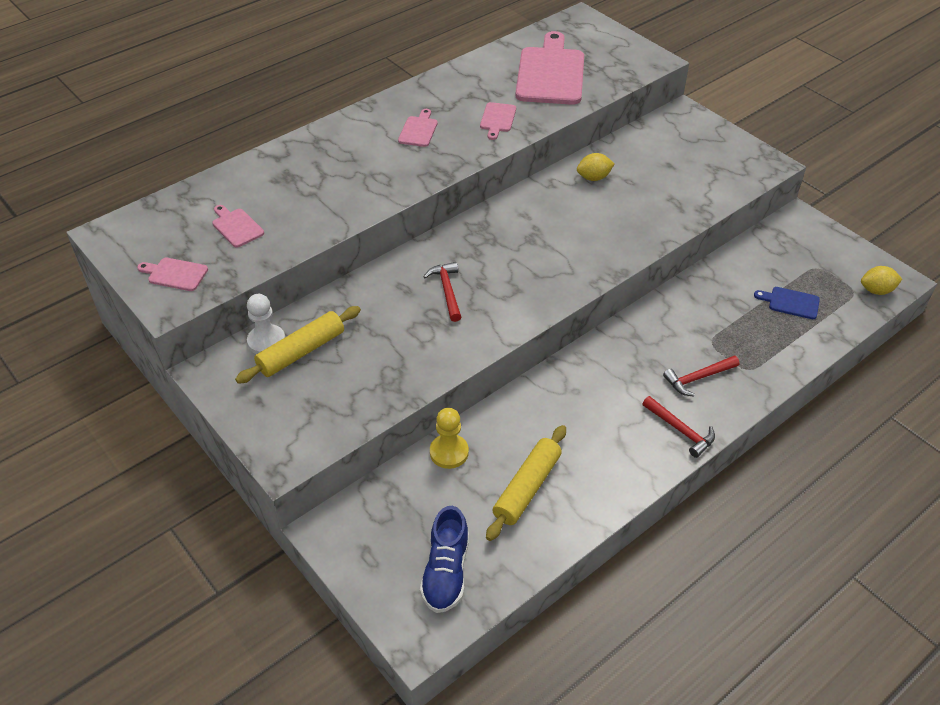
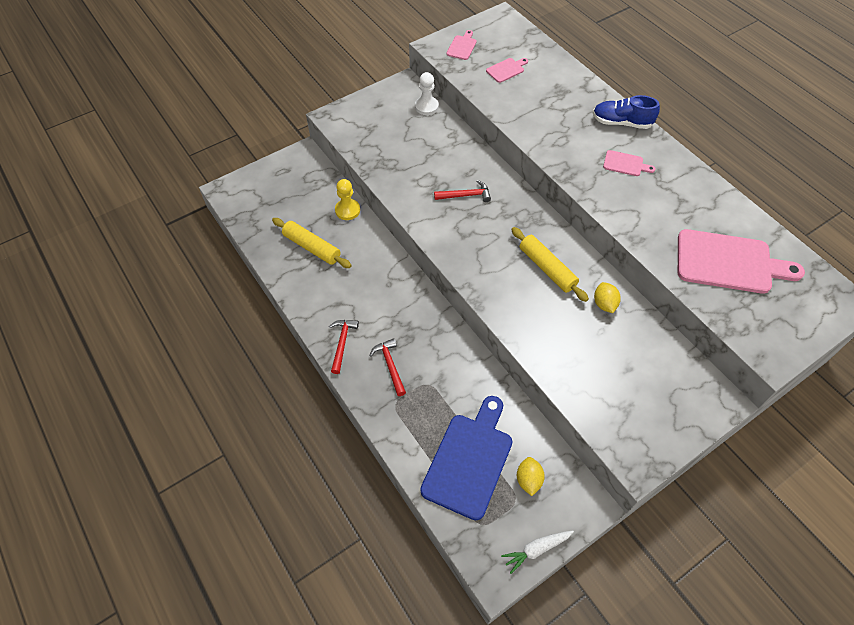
camera: 95 degrees right, 10 degrees up
yellow rolling pin [235,306,361,384] -> yellow rolling pin moved to [511,227,589,302]
blue shoe [420,506,469,613] -> blue shoe moved to [593,95,660,129]
pink cutting board [480,102,516,140] -> none
red hammer [642,396,715,458] -> red hammer turned 135 degrees clockwise [329,320,359,374]
blue cutting board [754,287,820,319] -> blue cutting board [420,396,513,520], size x2.20
yellow lemon [861,266,902,295] -> yellow lemon moved to [517,457,545,496]
none -> white carrot [501,531,574,574]

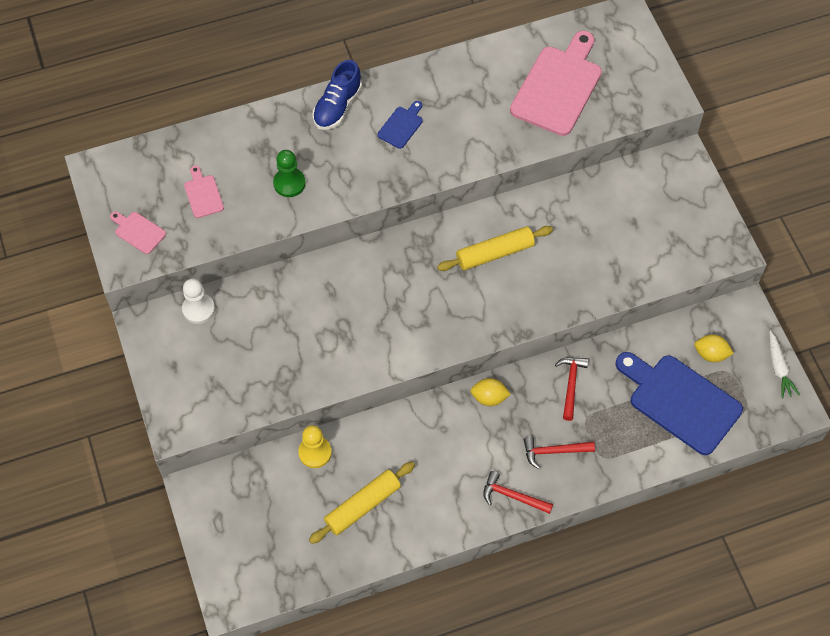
camera: 75 degrees left, 5 degrees up
red hammer [434,180,491,202] -> red hammer moved to [555,357,588,421]
yellow lemon [594,282,621,313] -> yellow lemon moved to [470,378,511,406]
pink cutting board [603,150,655,176] -> blue cutting board [378,101,423,149]
none -> green pawn [273,150,306,197]

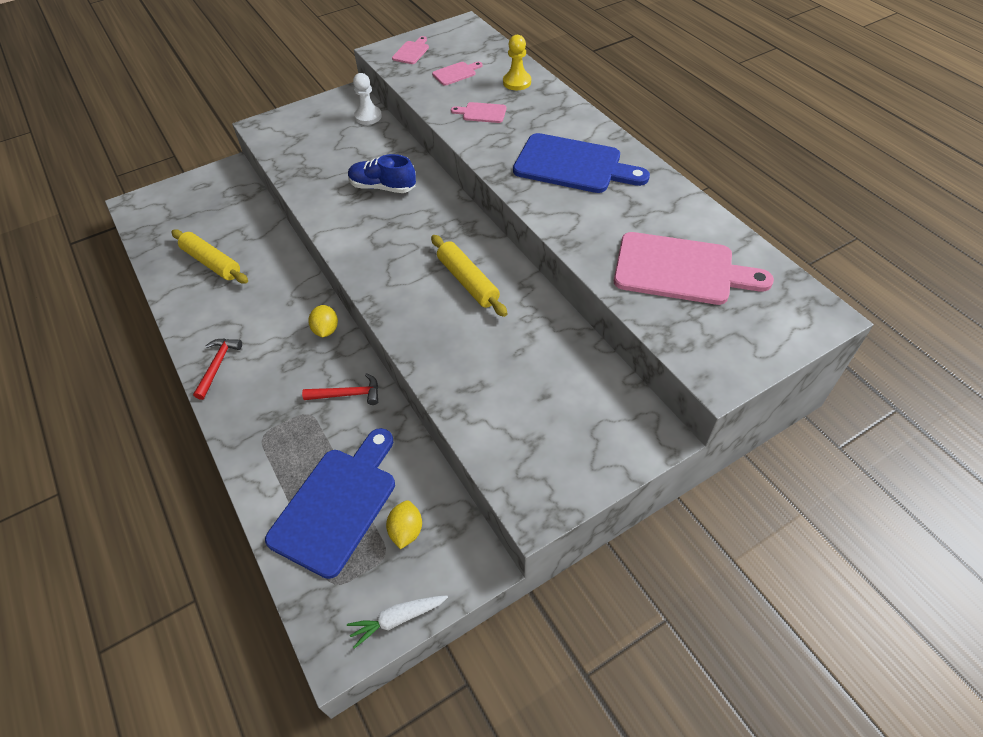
camera: 80 degrees right, 10 degrees down
green pawn [273,150,306,197] -> pink cutting board [451,102,506,123]
yellow pawn [298,425,332,468] -> yellow pawn moved to [503,35,531,90]
blue shoe [313,60,362,130] -> blue shoe moved to [348,154,416,193]
blue cutting board [378,101,423,149] -> blue cutting board [513,133,650,193], size x2.20
red hammer [524,437,595,469] -> none

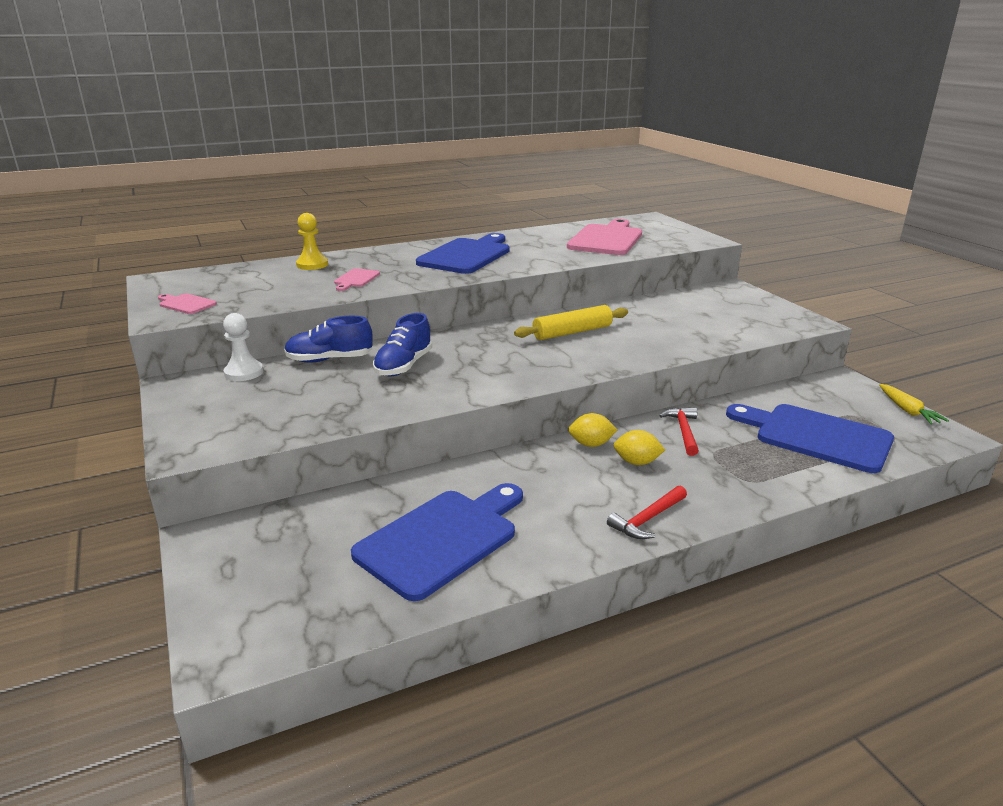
camera: 85 degrees left, 25 degrees down
yellow rolling pin [171,229,248,284] -> blue cutting board [351,483,523,601]
red hammer [193,339,242,400] -> red hammer turned 60 degrees counterclockwise [607,486,687,539]
white carrot [347,595,448,649] -> yellow carrot [879,384,949,424]
yellow lemon [386,500,422,549] -> yellow lemon moved to [614,430,665,465]
pink cutting board [432,62,483,86] -> none
none -> blue shoe [284,316,373,362]

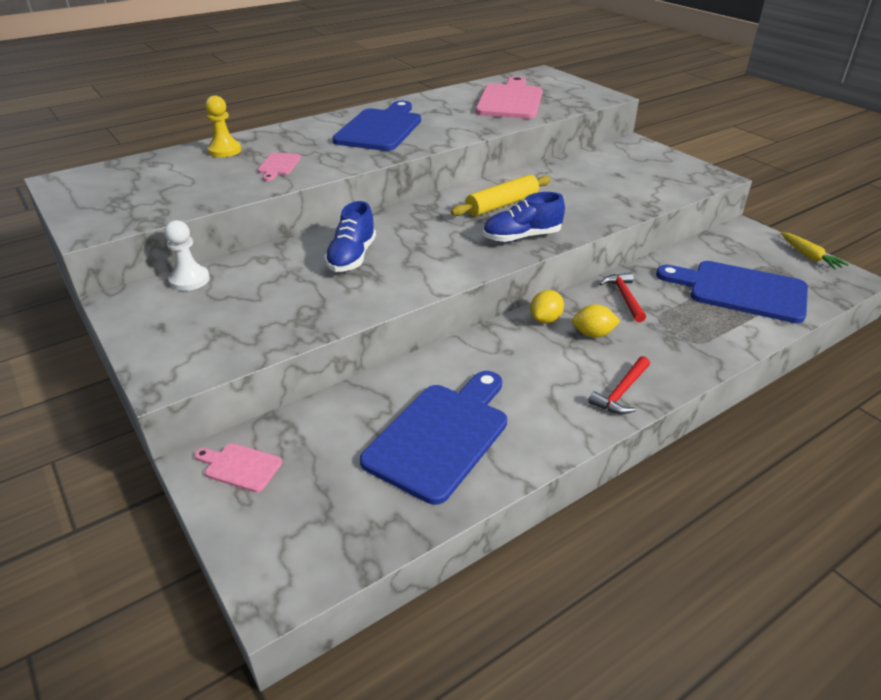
camera: 10 degrees left, 10 degrees up
pink cutting board [158,294,217,314] -> pink cutting board moved to [195,443,282,492]
blue shoe [284,316,373,362] -> blue shoe moved to [483,192,565,242]
yellow lemon [568,413,617,447] -> yellow lemon turned 45 degrees counterclockwise [530,290,564,323]

